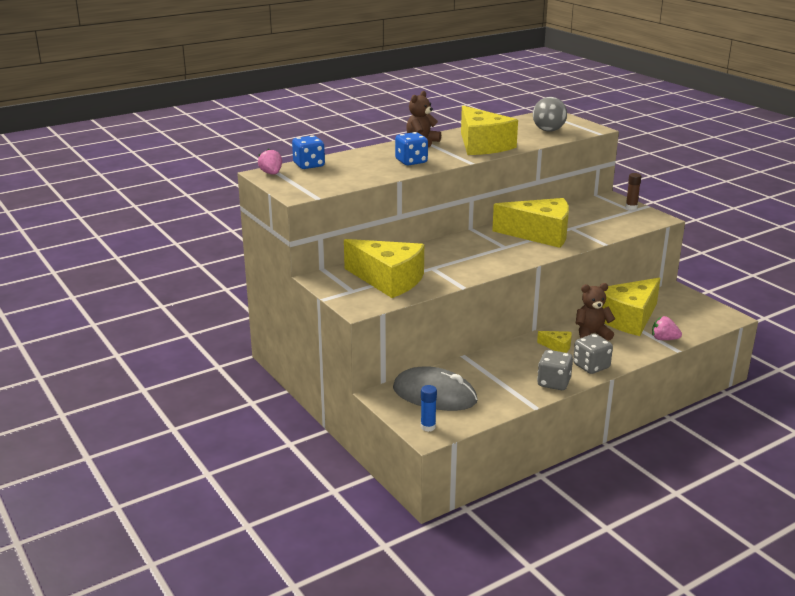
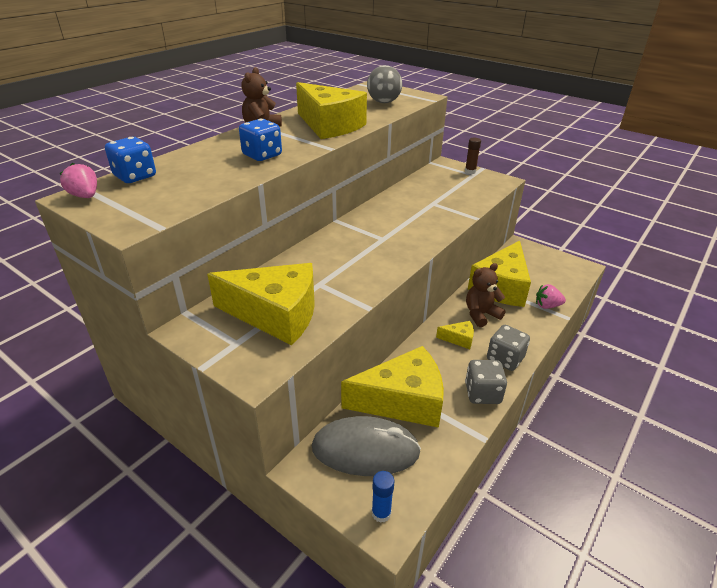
camera: 20 degrees left, 10 degrees up
yellow cheese [492,198,569,248] -> yellow cheese moved to [341,346,444,428]

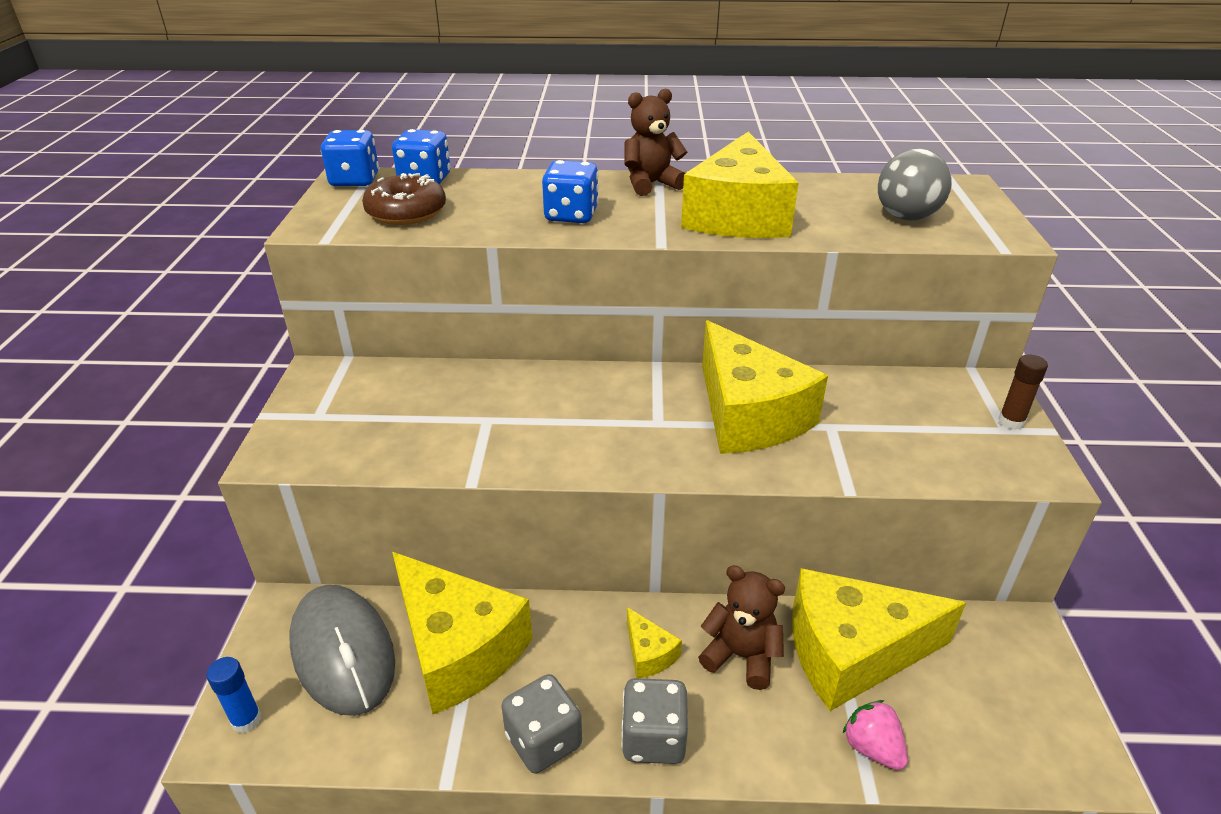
camera: 55 degrees right, 0 degrees up
pink strawberry [59,163,97,198] -> blue dice [321,130,379,186]
yellow cheese [207,263,315,345] -> yellow cheese moved to [702,320,828,454]
none -> brown donut [362,173,446,225]

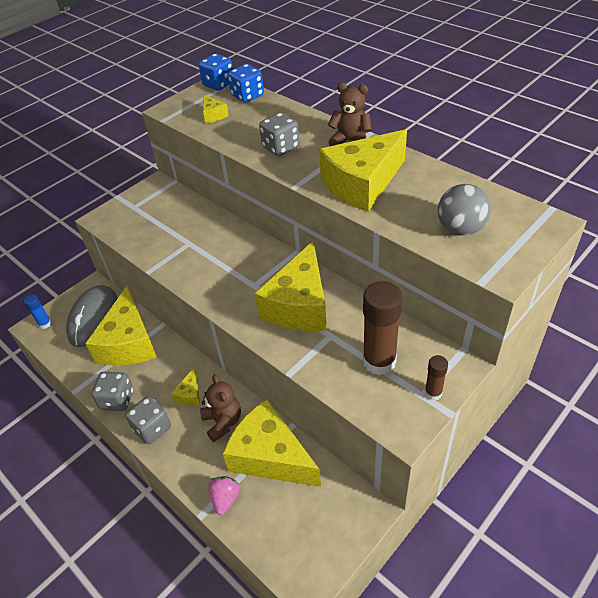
camera: 45 degrees right, 10 degrees up
brown donut [362,173,446,225] -> yellow cheese [203,95,229,123]
blue dice [542,160,599,223] -> grey dice [259,113,299,156]
none -> brown glue stick [363,281,402,375]

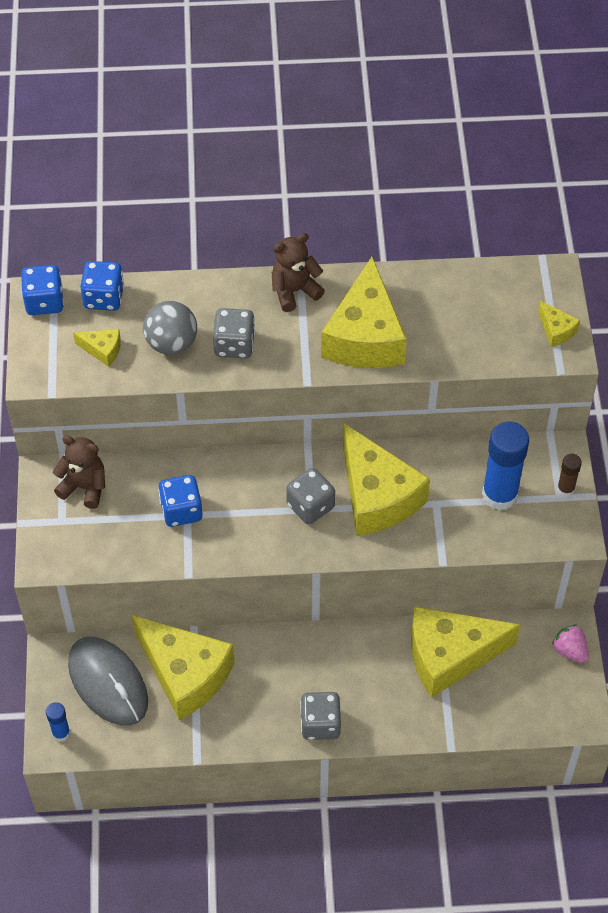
camera: 50 degrees left, 10 degrees up
grey dice [91,372,133,411] -> grey dice moved to [286,468,335,525]
yellow cheese [171,368,200,405] -> yellow cheese moved to [538,301,580,347]
brown teddy bear [200,374,241,442] -> brown teddy bear moved to [53,436,105,509]
pink strawberry [208,476,239,515] -> pink strawberry moved to [552,625,589,663]
brown glue stick [363,281,402,375] -> blue glue stick [482,421,529,511]
grey ball [438,184,491,236] -> grey ball moved to [143,301,197,355]
none -> blue dice [158,475,202,527]

